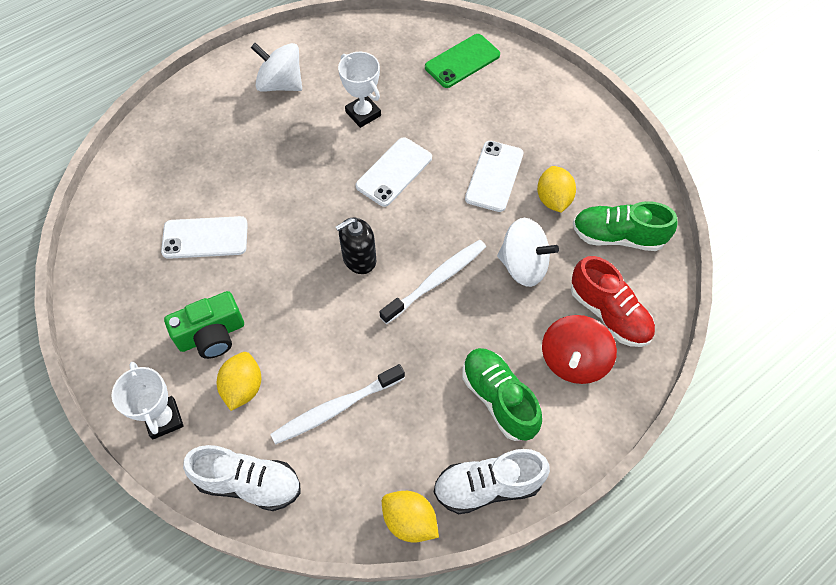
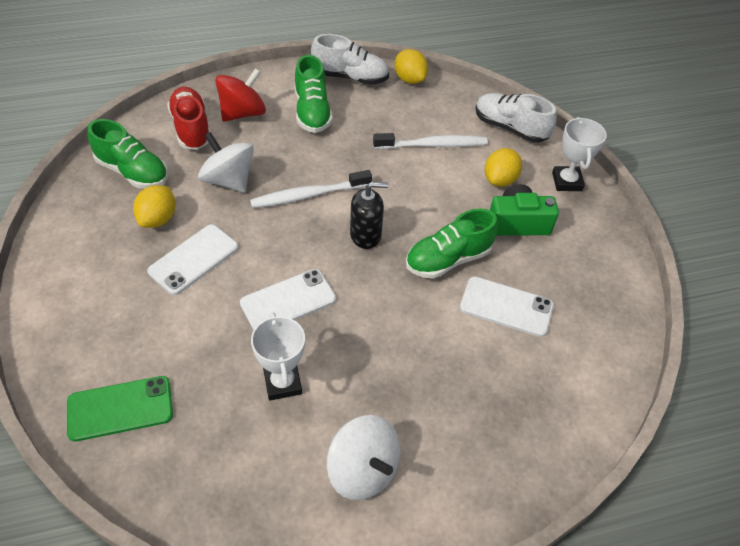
camera: 160 degrees left, 10 degrees down
none -> green shoe [406,209,498,279]

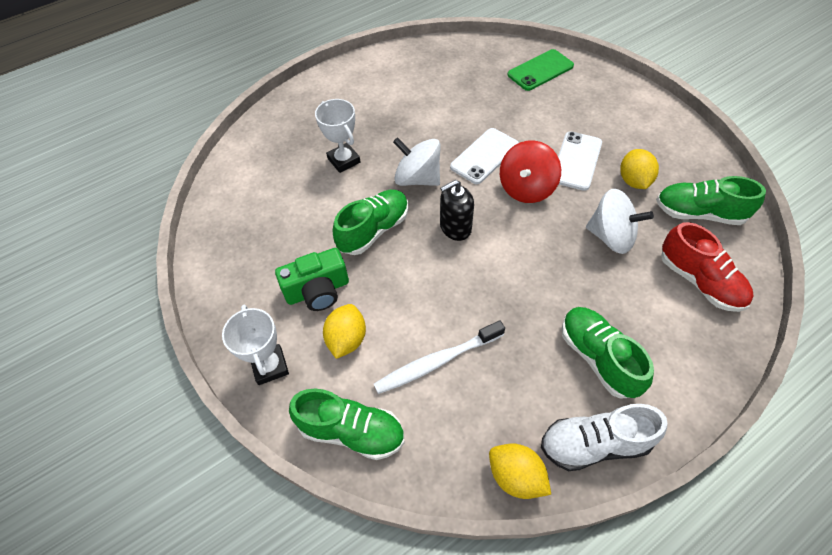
camera: 165 degrees right, 5 degrees up
red spinning top [215,68,266,122] -> red spinning top moved to [500,140,561,203]
white toothbrush [250,170,372,208] -> none
white trophy [251,312,305,401] -> white trophy moved to [315,99,360,173]
white spinning top [326,415,401,500] -> white spinning top moved to [393,137,441,186]
white phone [460,276,554,337] -> none
white shoe [475,93,557,143] -> green shoe [289,389,404,460]

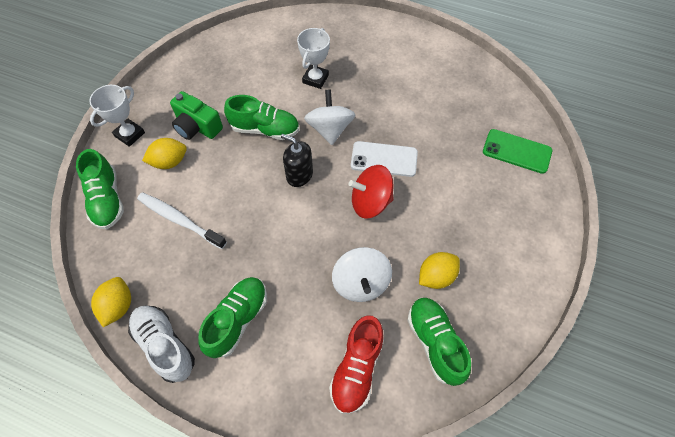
camera: 55 degrees right, 5 degrees up
white phone [558,132,602,191] -> none

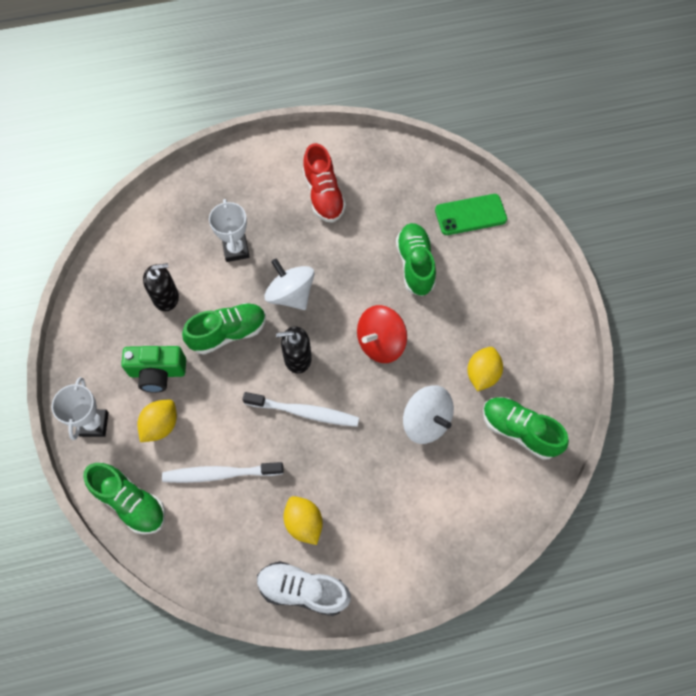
camera: 35 degrees left, 5 degrees up
yellow lemon [91,277,131,327] -> yellow lemon moved to [284,496,323,545]
green shoe [198,277,267,358] -> green shoe moved to [396,223,436,296]
red shoe [329,315,384,414] -> red shoe moved to [303,143,346,223]
white phone [351,141,418,177] -> none
none -> black soap dispenser [143,263,179,311]
none -> white toothbrush [242,392,359,427]

